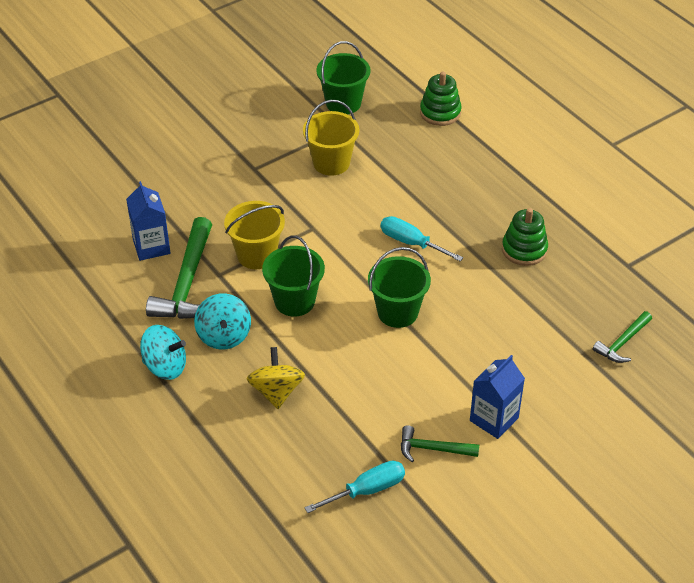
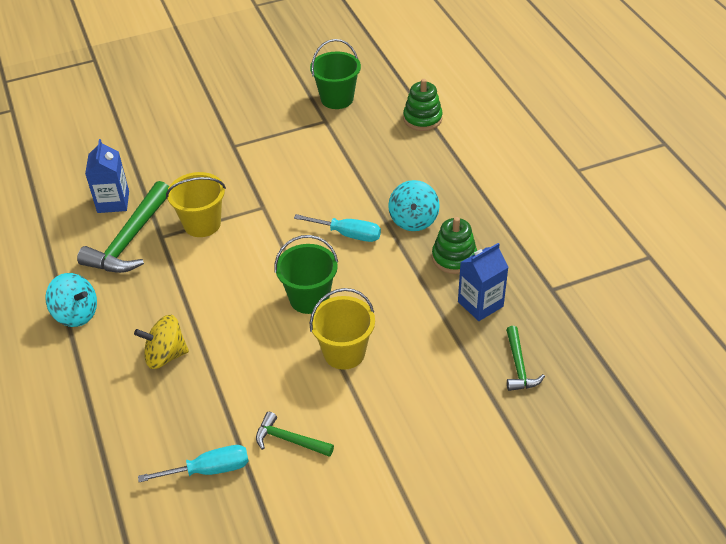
camera: 15 degrees right, 0 degrees up
turquoise spinning top [194,293,251,350] -> turquoise spinning top moved to [388,180,440,231]
yellow spinning top [247,347,305,409] -> yellow spinning top turned 105 degrees counterclockwise [134,315,189,369]
green bucket [262,235,325,316] -> none
yellow bucket [303,100,359,176] -> yellow bucket moved to [310,288,375,370]
turquoise screwdriver [381,216,464,261] -> turquoise screwdriver turned 150 degrees clockwise [294,214,381,242]
blue carton [470,355,525,439] -> blue carton moved to [458,243,508,321]
green hammer [593,311,652,363] -> green hammer turned 60 degrees counterclockwise [506,326,545,391]

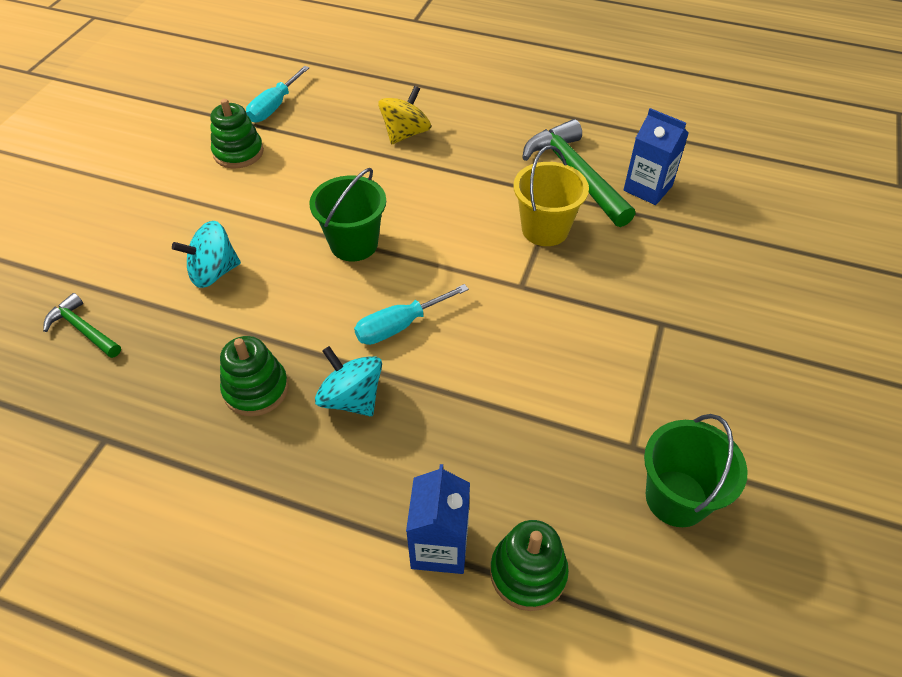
camera: 130 degrees right, 5 degrees up
turquoise spinning top [45,273,97,327] -> turquoise spinning top moved to [172,221,241,288]
green hammer [256,412,334,457] -> green stacking toy [210,99,264,168]
yellow bucket [310,288,375,370] -> none
blue carton [458,243,508,321] -> blue carton moved to [406,464,470,574]

